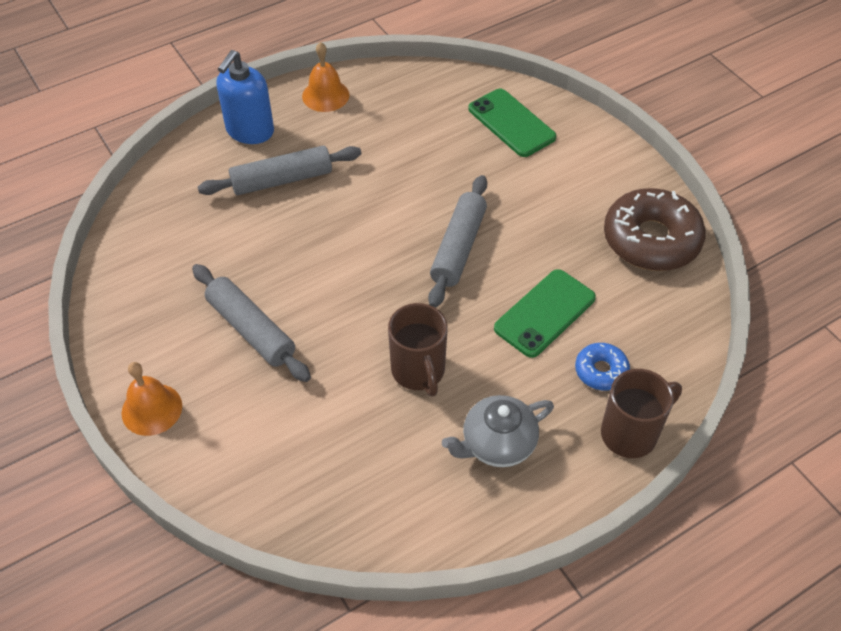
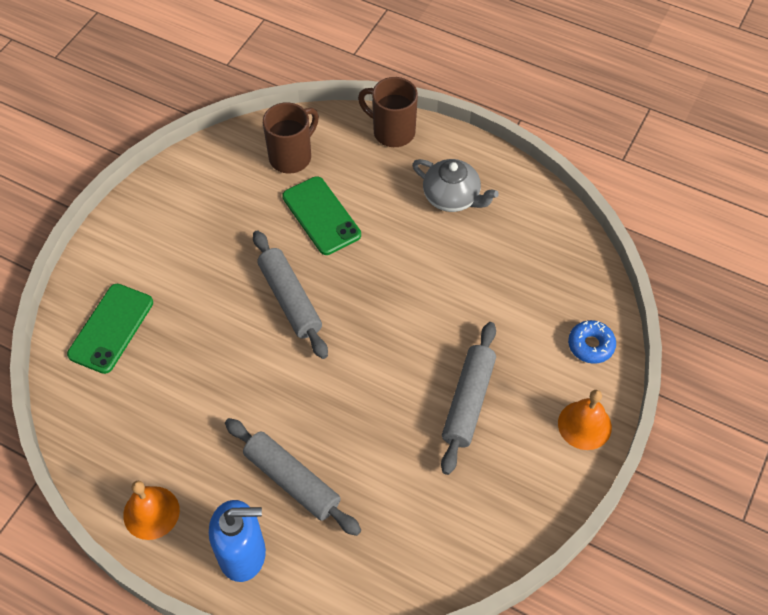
camera: 120 degrees left, 5 degrees up
brown mug [388,303,448,397] -> brown mug moved to [263,102,319,173]
grey rolling pin [428,175,487,308] -> grey rolling pin turned 75 degrees clockwise [253,230,328,359]
green phone [494,269,596,358] -> green phone turned 45 degrees clockwise [282,176,361,255]
blue donut [575,343,630,391] -> blue donut moved to [568,320,616,364]
brown donut [604,188,706,271] -> none

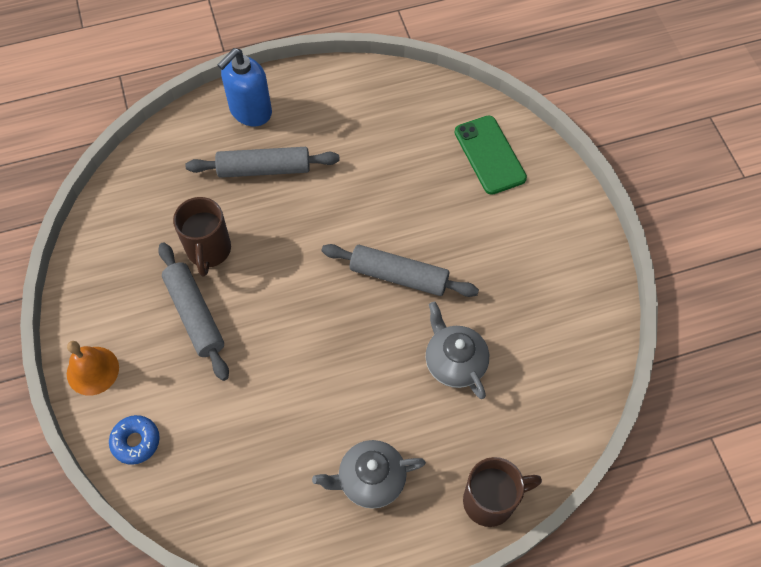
camera: 135 degrees right, 5 degrees up
orange bell [123,481,180,540] -> none
brown mug [263,102,319,173] -> brown mug moved to [173,197,231,276]
green phone [282,176,361,255] -> grey teapot [426,302,489,399]

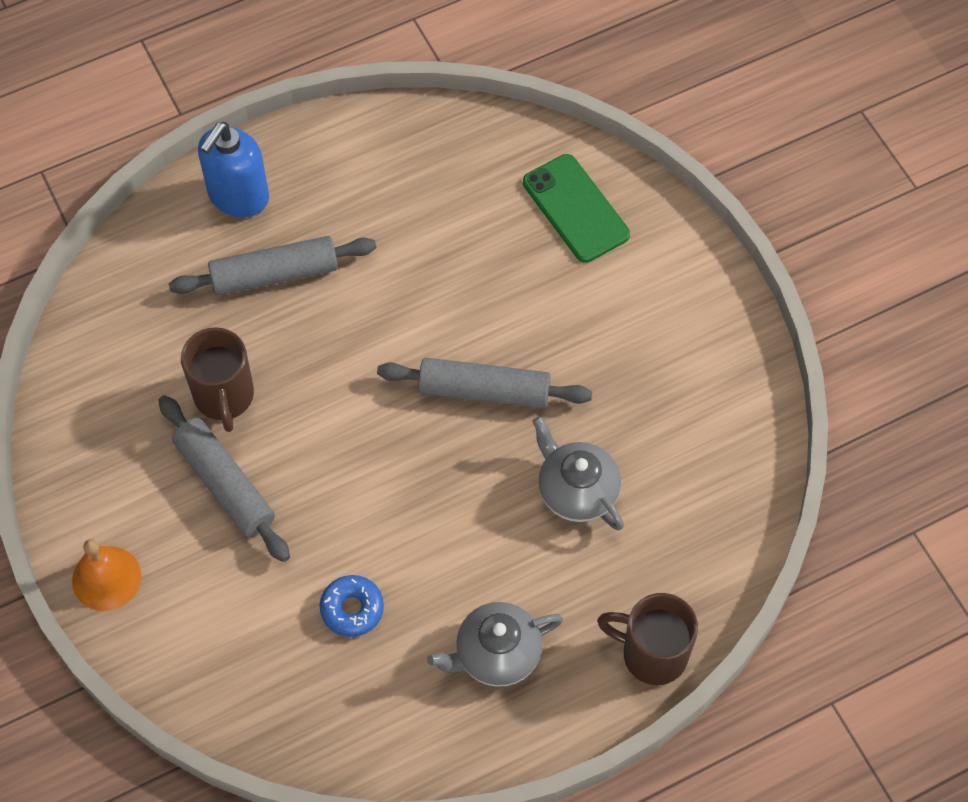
camera: 10 degrees left, 0 degrees up
blue donut [109,415,160,465] -> blue donut moved to [320,575,384,637]
brown mug [463,457,542,527] -> brown mug turned 135 degrees counterclockwise [597,593,698,685]

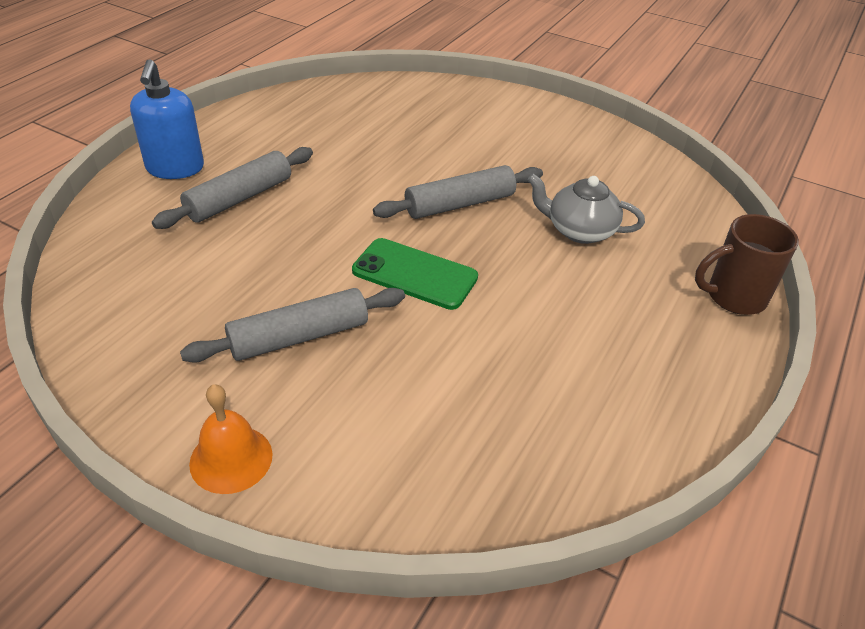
camera: 35 degrees left, 20 degrees down
grey rolling pin [159,395,290,562] -> grey rolling pin turned 45 degrees counterclockwise [180,288,405,363]
brown mug [181,327,254,432] -> none
blue donut [320,575,384,637] -> none
grey teapot [427,602,563,687] -> none
green phone [523,154,630,263] -> green phone moved to [352,238,478,310]

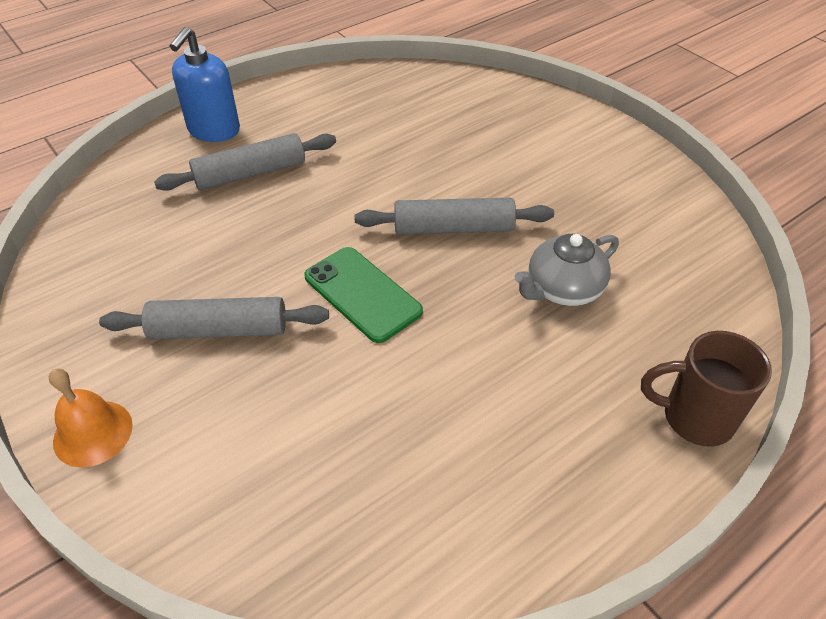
camera: 25 degrees right, 5 degrees up
grey teapot [527,174,645,244] -> grey teapot turned 75 degrees counterclockwise [515,234,619,306]

